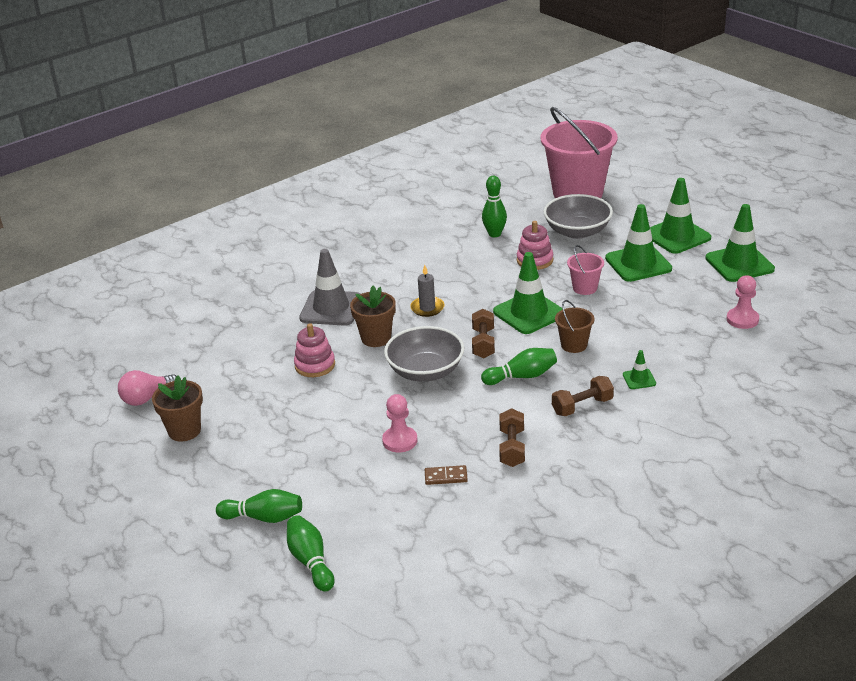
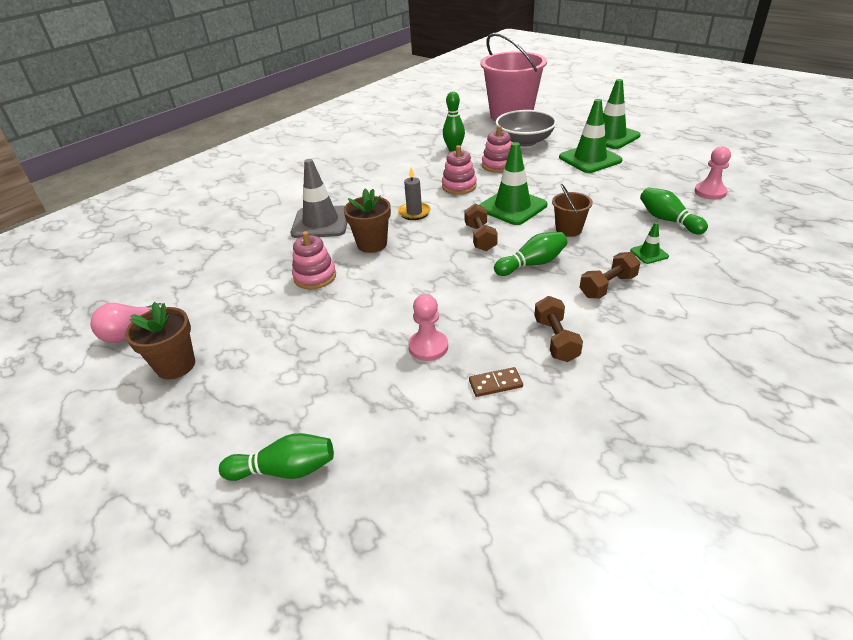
camera: 10 degrees left, 5 degrees up
green bowling pin [287,515,334,592] -> green bowling pin moved to [640,188,708,234]
grey bowl [384,326,464,382] -> none
pink bucket [567,245,604,295] -> none
green traffic cone [705,204,775,282] -> none
none -> pink stacking toy [442,145,477,195]

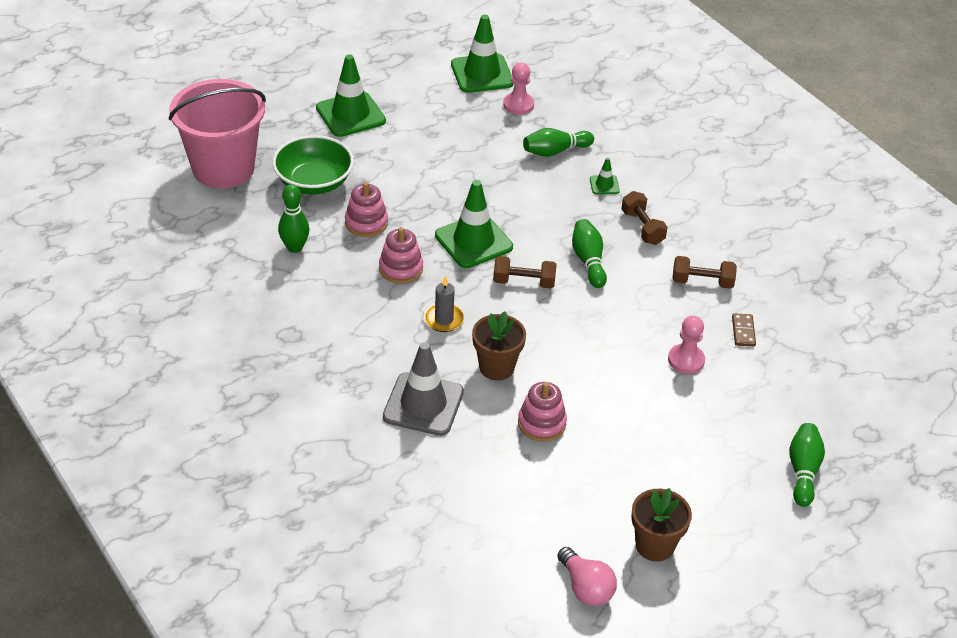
camera: 80 degrees left, 5 degrees up
grey bowl [496,110,557,147] -> green bowl [272,135,354,194]
brown bucket [552,184,593,237] -> none
green traffic cone [559,99,622,173] -> green traffic cone moved to [451,15,514,93]

